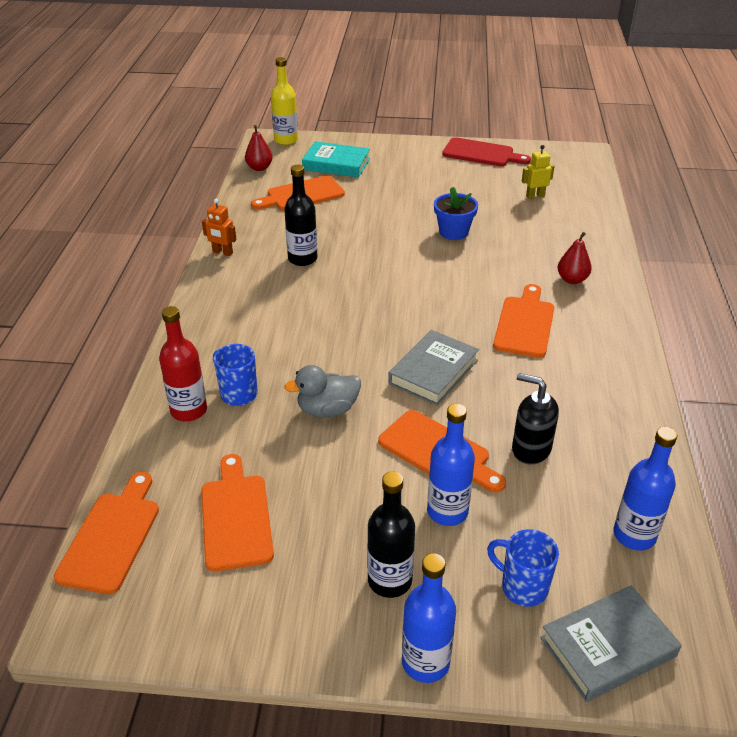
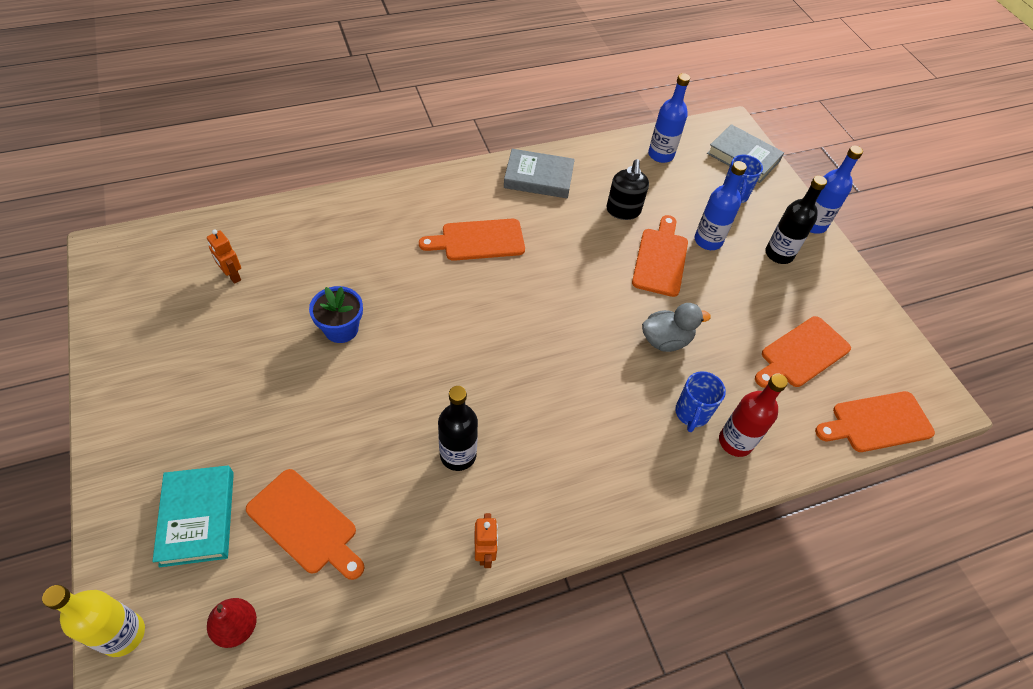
camera: 120 degrees left, 15 degrees up
grey duck [284,365,361,418] -> grey duck turned 60 degrees counterclockwise [642,303,711,352]
grey book [388,330,479,406] -> grey book moved to [504,149,575,198]
red cutting board [442,137,531,166] -> none
yellow robot [522,145,555,199] -> orange robot [207,229,241,284]
red pear [558,232,592,284] -> none

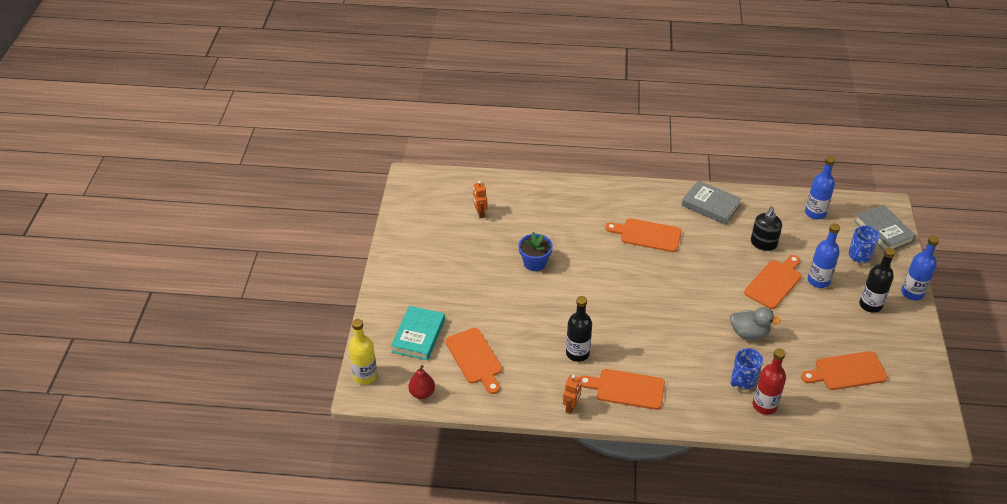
camera: 30 degrees right, 10 degrees down
orange cutting board [815,391,935,452] -> orange cutting board moved to [579,369,665,410]

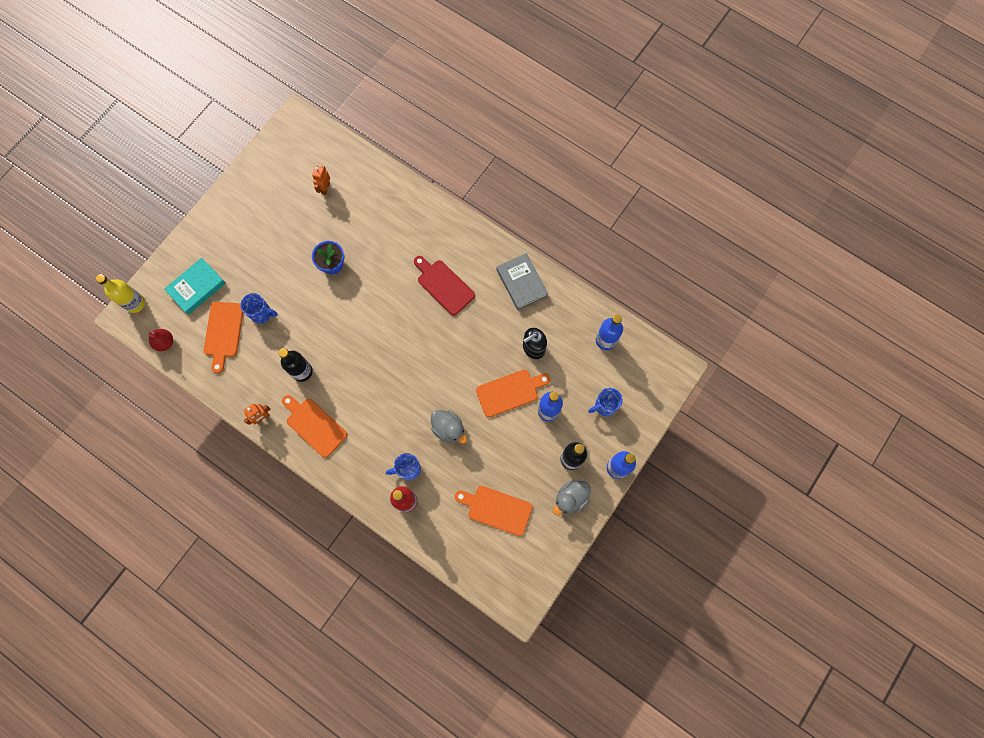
camera: 30 degrees right, 30 degrees up
orange cutting board [605,218,682,252] -> red cutting board [414,256,475,315]
grey book [854,204,916,251] -> none
none -> blue mug [240,293,278,324]
none -> grey duck [553,480,591,515]

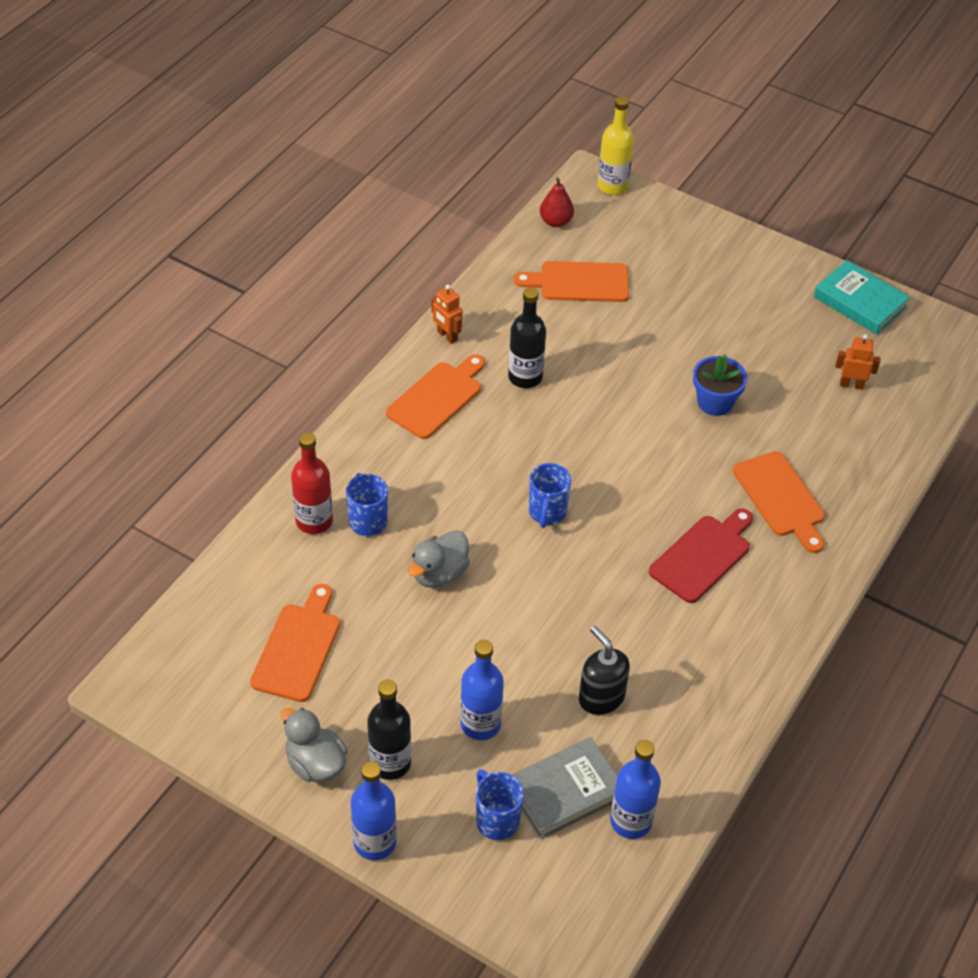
camera: 85 degrees right, 25 degrees down
turquoise book [164,258,226,315] -> turquoise book moved to [814,260,910,335]
blue mug [240,293,278,324] -> blue mug moved to [529,463,571,528]
orange cutting board [476,370,551,417] -> orange cutting board moved to [733,451,825,553]
grey book [497,253,548,310] -> grey book moved to [512,737,617,839]

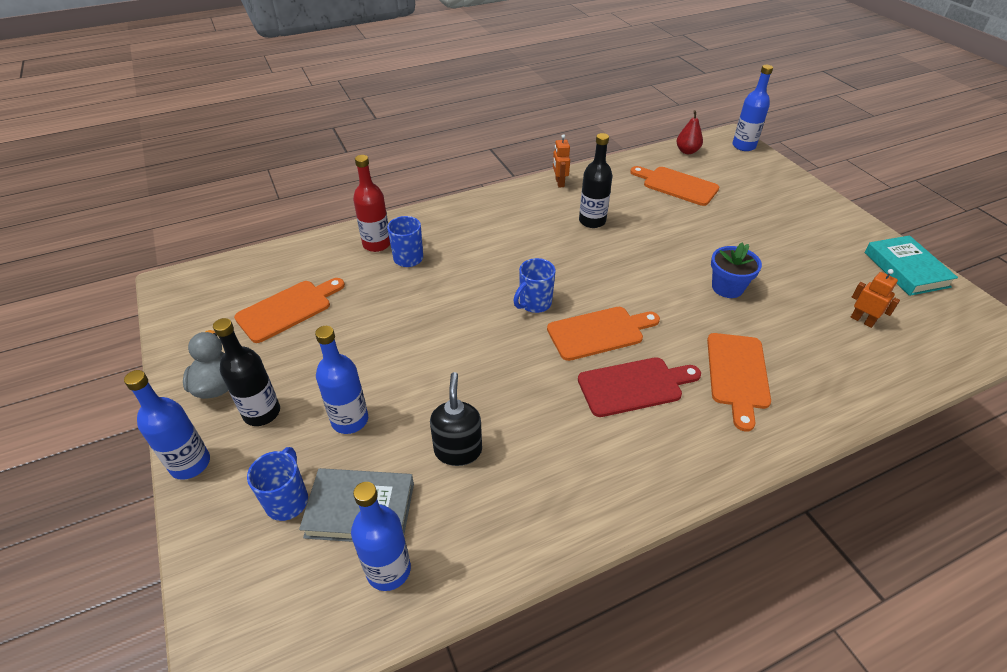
camera: 35 degrees right, 5 degrees down
orange cutting board [386,354,485,439] -> orange cutting board moved to [547,307,660,361]
grey duck [408,530,470,588] -> none
yellow bottle [597,96,634,195] -> blue bottle [732,65,773,151]

